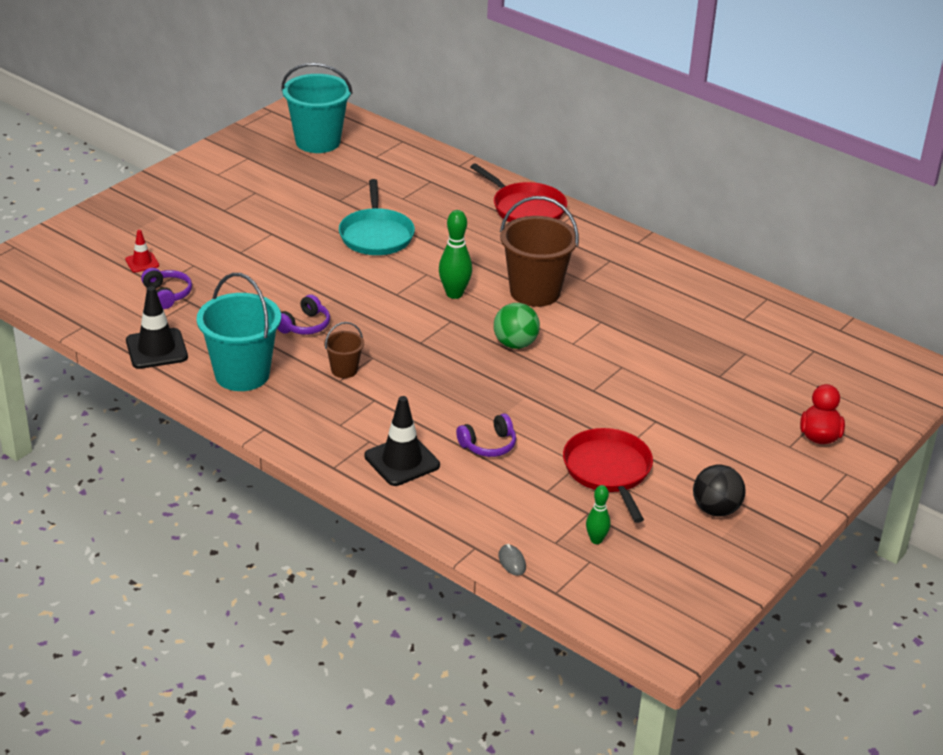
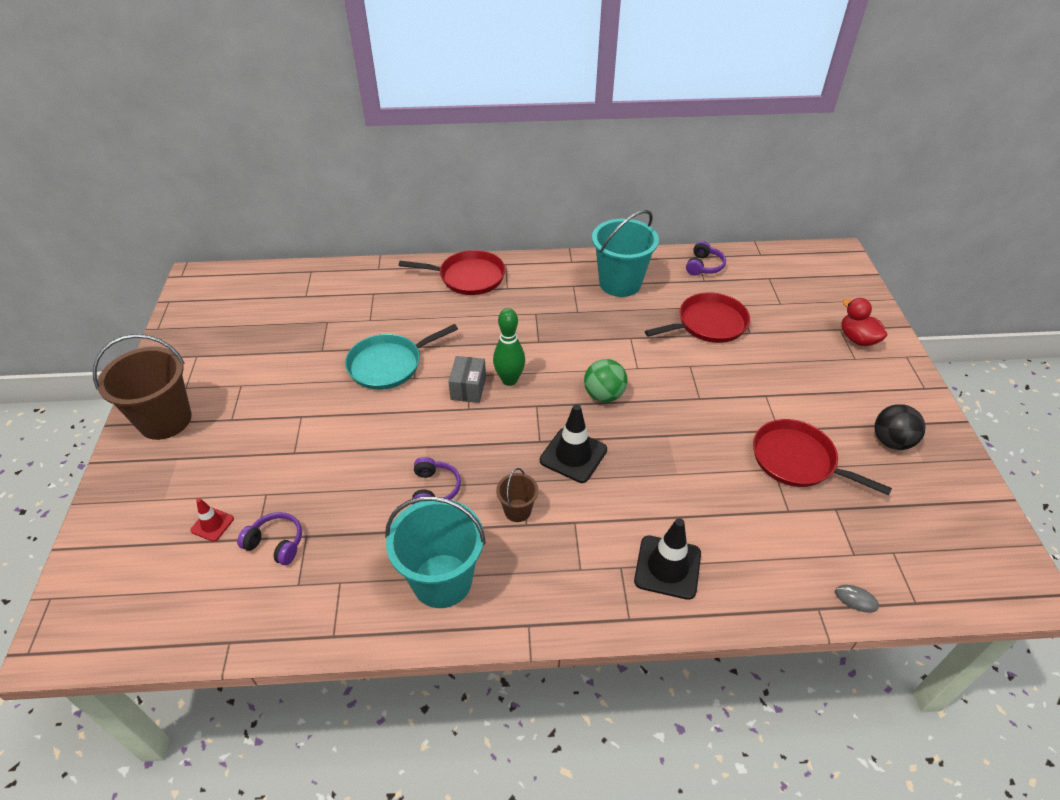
camera: 40 degrees left, 10 degrees up
black traffic cone [126,286,188,369] -> black traffic cone moved to [540,404,607,483]
turquoise bucket [281,63,353,153] -> turquoise bucket moved to [592,210,659,297]
turquoise pan [339,179,415,255] -> turquoise pan turned 105 degrees clockwise [345,324,458,390]
purple headphones [456,414,516,457] -> purple headphones moved to [686,241,726,276]
brown bucket [500,196,579,307] -> brown bucket moved to [93,334,192,440]
green bowling pin [586,485,610,544] -> none
none -> grey box [448,356,486,403]
none -> red pan [645,293,750,343]

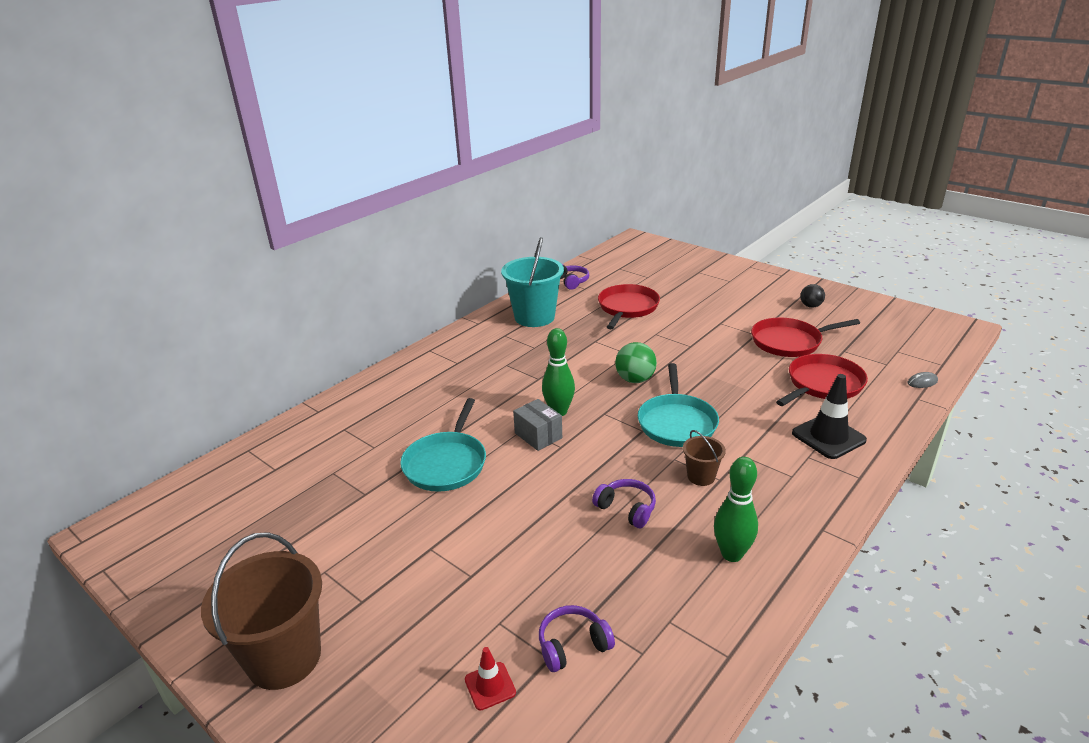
camera: 45 degrees left, 15 degrees down
turquoise bucket [385,496,486,608] -> green bowling pin [714,457,758,562]
red pan [399,250,505,295] -> red pan moved to [776,354,868,406]
black traffic cone [540,404,607,483] -> turquoise pan [638,363,719,447]
red duck [841,298,888,346] -> none
black ball [875,404,925,450] -> black ball [800,284,825,308], size x0.66

